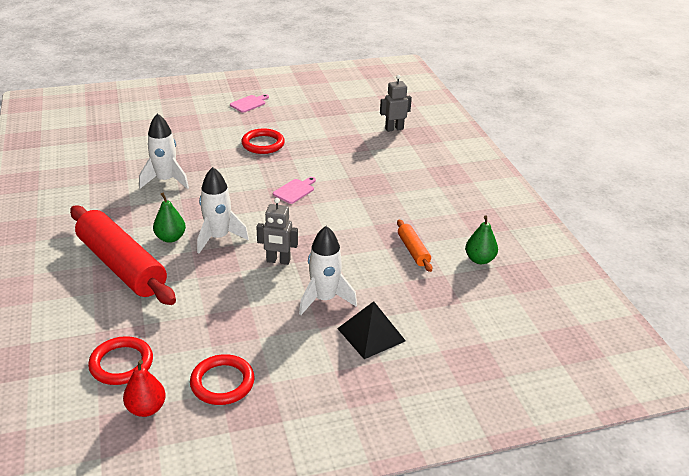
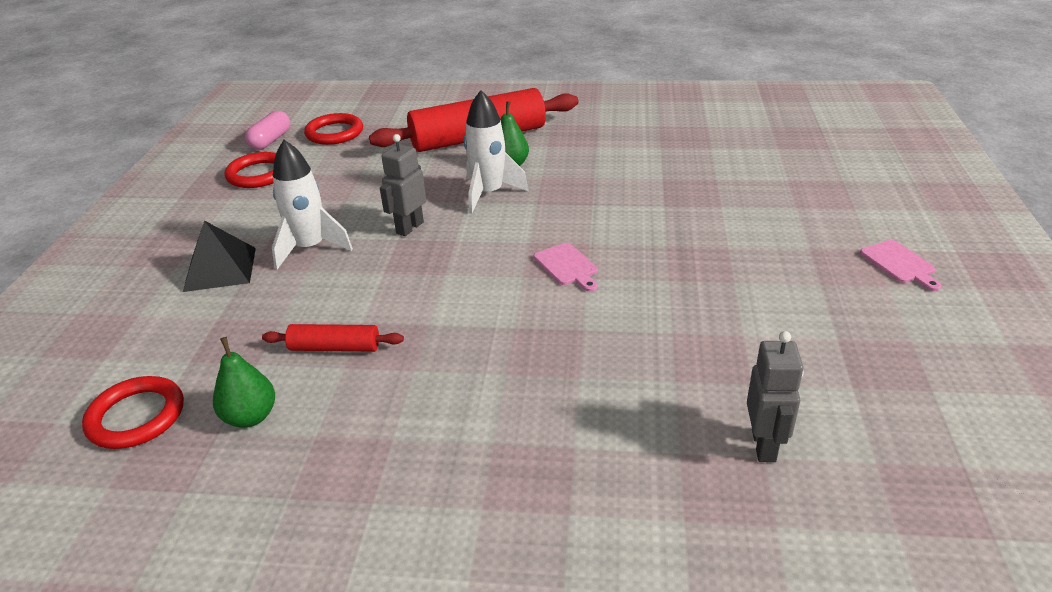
camera: 115 degrees right, 0 degrees up
red pear [123,360,166,417] -> pink capsule [245,111,291,150]
white rocket [139,113,189,189] -> none
red ring [241,128,285,154] -> red ring moved to [82,376,184,449]
orange rolling pin [397,219,432,272] -> red rolling pin [262,324,404,352]

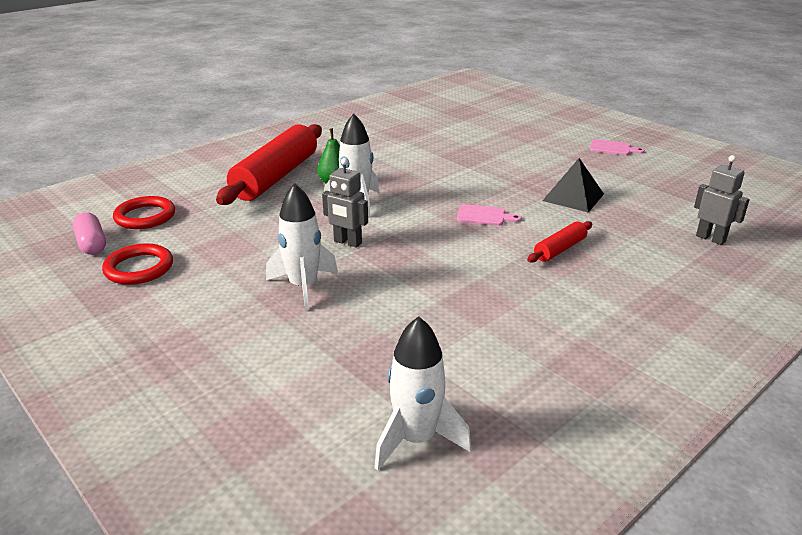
camera: 50 degrees left, 5 degrees down
red ring [82,376,184,449] -> white rocket [374,316,471,471]
black pyramid [183,220,256,292] -> black pyramid moved to [542,158,604,213]
green pear [213,337,275,428] -> none
red rolling pin [262,324,404,352] -> red rolling pin moved to [527,221,592,263]
grey robot [380,134,426,236] -> grey robot turned 45 degrees counterclockwise [322,158,368,247]

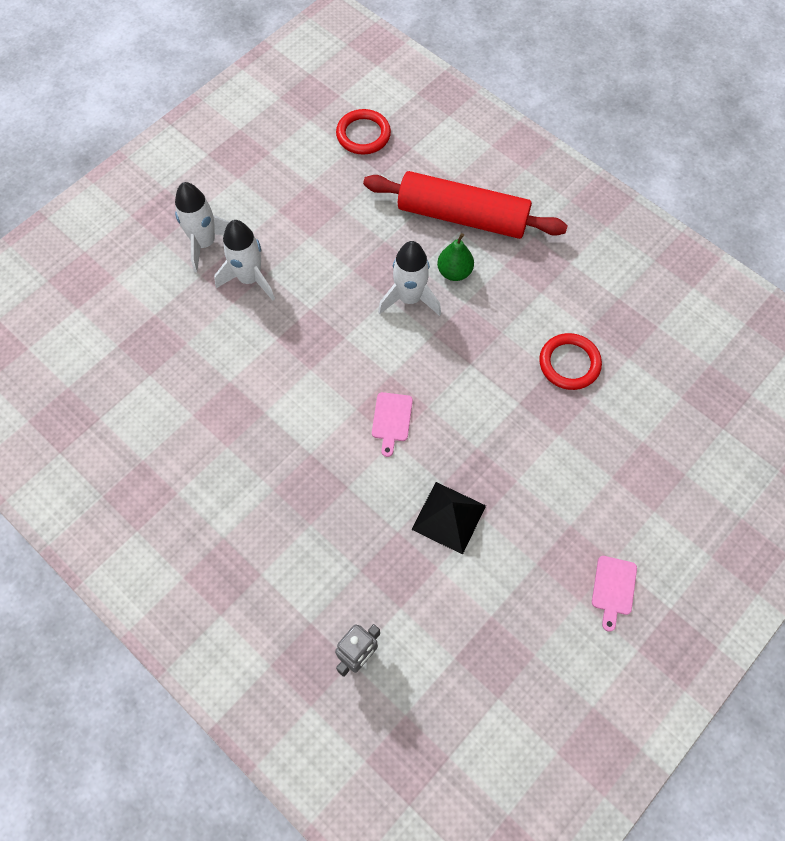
camera: 85 degrees right, 35 degrees up
pink capsule [73,212,106,255] -> none
red ring [102,243,173,285] -> red ring moved to [539,333,602,390]
grey robot [322,158,368,247] -> none
white rocket [374,316,471,471] -> white rocket moved to [175,182,229,273]
red rolling pin [527,221,592,263] -> none

